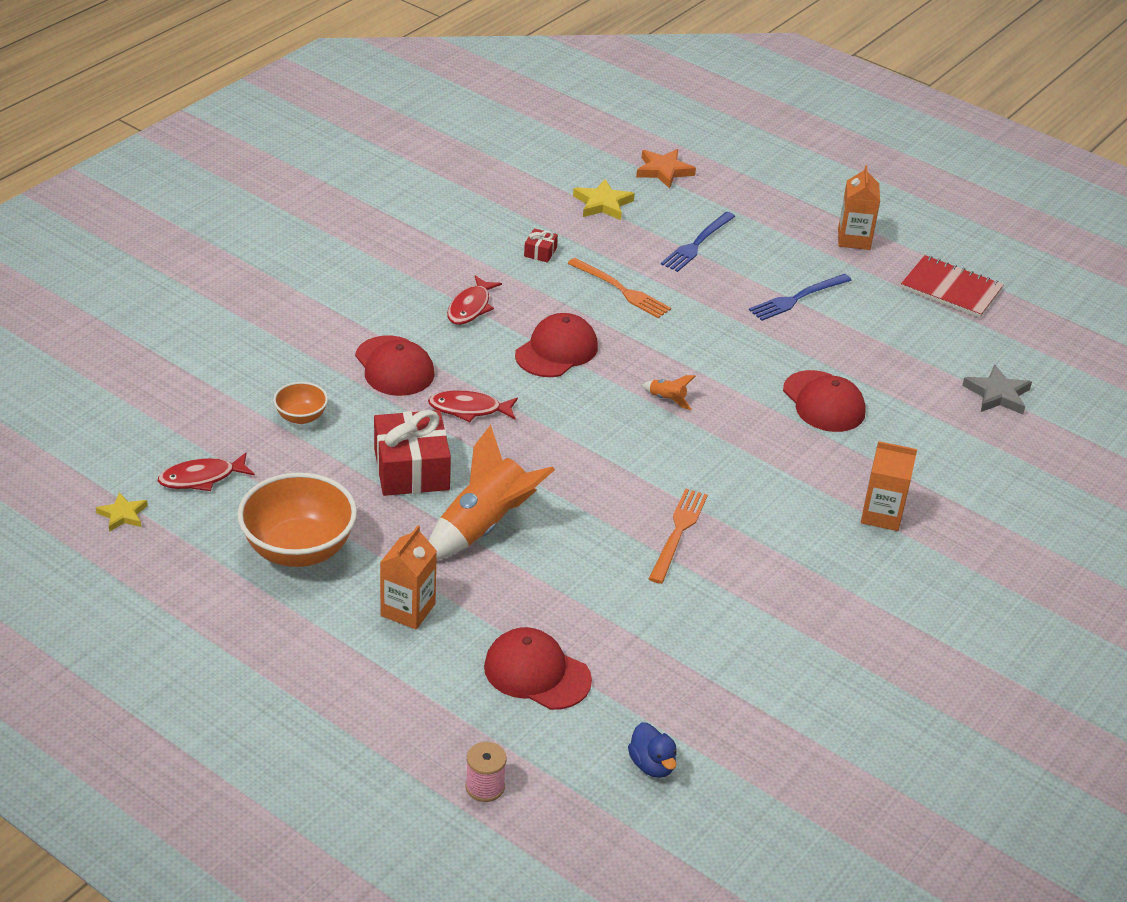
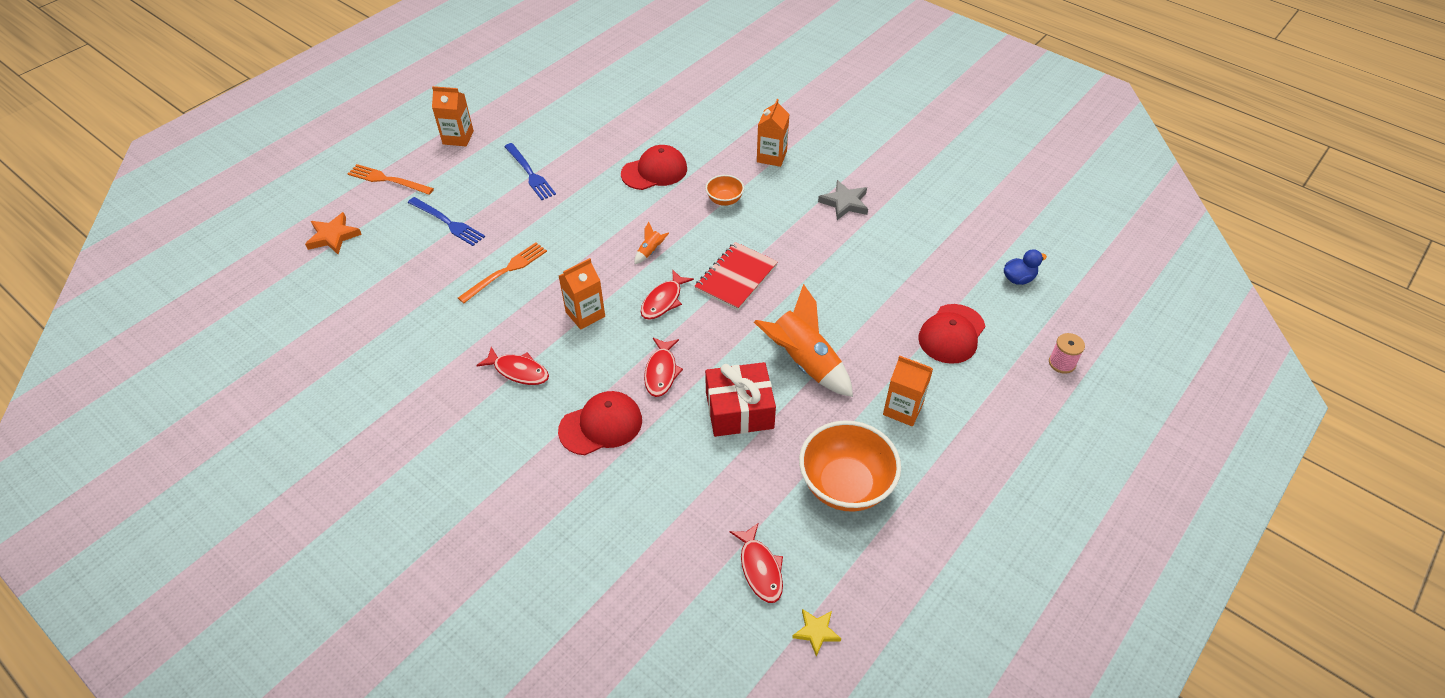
camera: 85 degrees left, 10 degrees up
orange bowl [273,382,328,424] -> orange bowl moved to [705,175,744,206]
red cap [515,313,598,377] -> orange carton [559,258,605,330]
red gift [524,228,558,263] -> none
yellow star [573,179,635,220] -> none
orange fork [649,489,708,584] -> orange fork moved to [347,164,434,195]
red notebook [901,255,1004,318] -> red notebook moved to [694,242,778,310]
grey star [962,364,1032,415] -> grey star moved to [818,180,868,220]
none -> red fish [641,269,694,320]

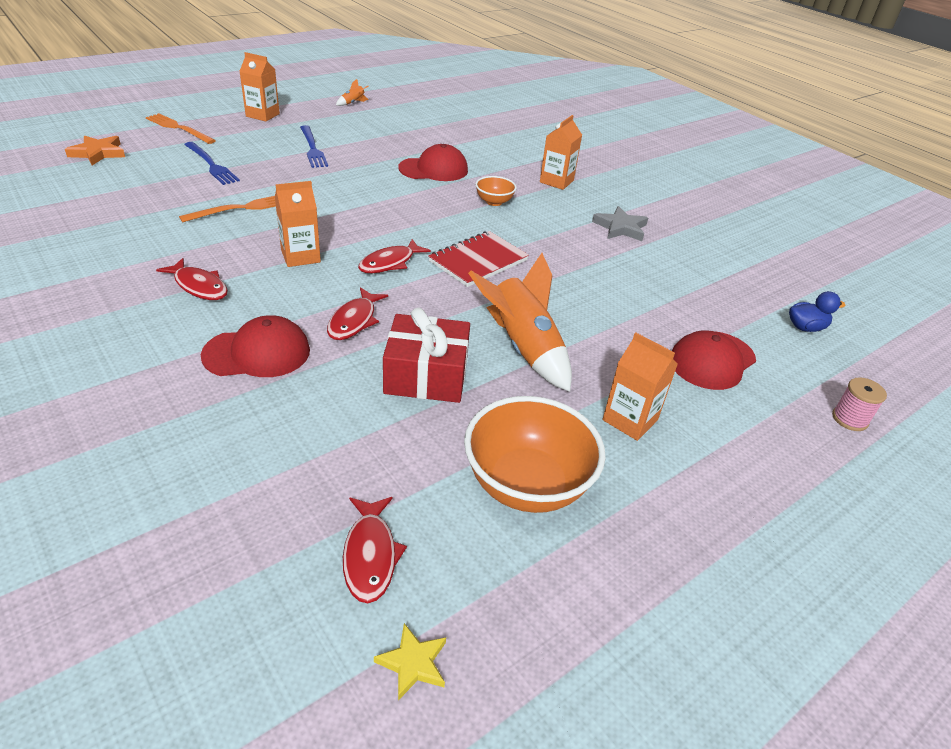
camera: 10 degrees right, 10 degrees down
orange rocket [634,222,669,264] -> orange rocket moved to [336,79,369,106]

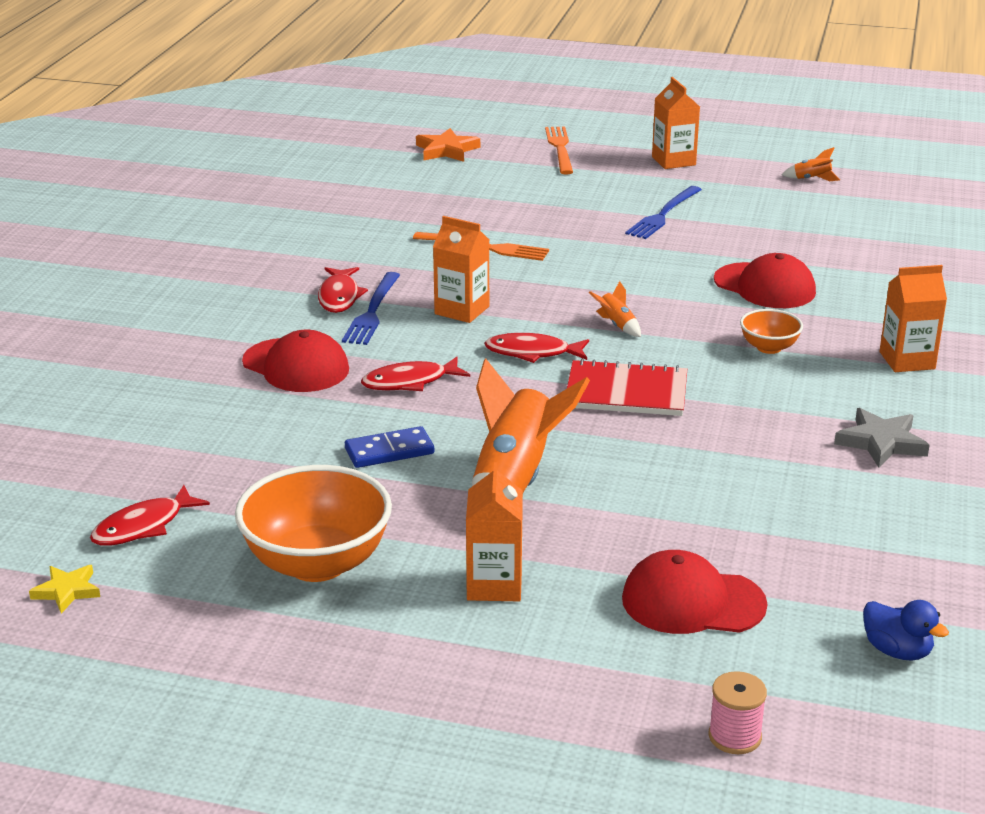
camera: 55 degrees right, 10 degrees down
blue fork [184,142,240,185] -> blue fork moved to [342,272,400,345]
red gift [383,308,470,403] -> blue domino [345,426,434,468]
none -> orange rocket [589,281,641,337]

